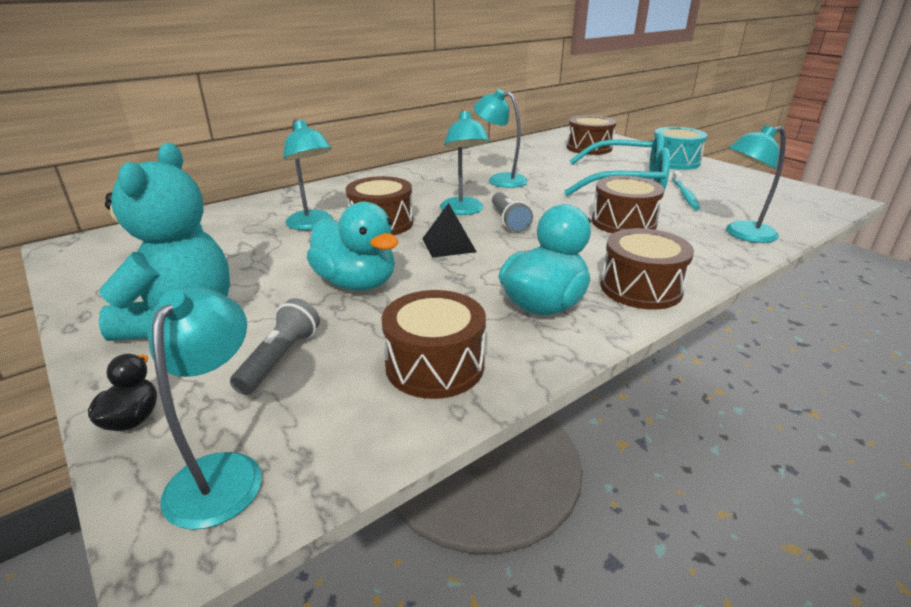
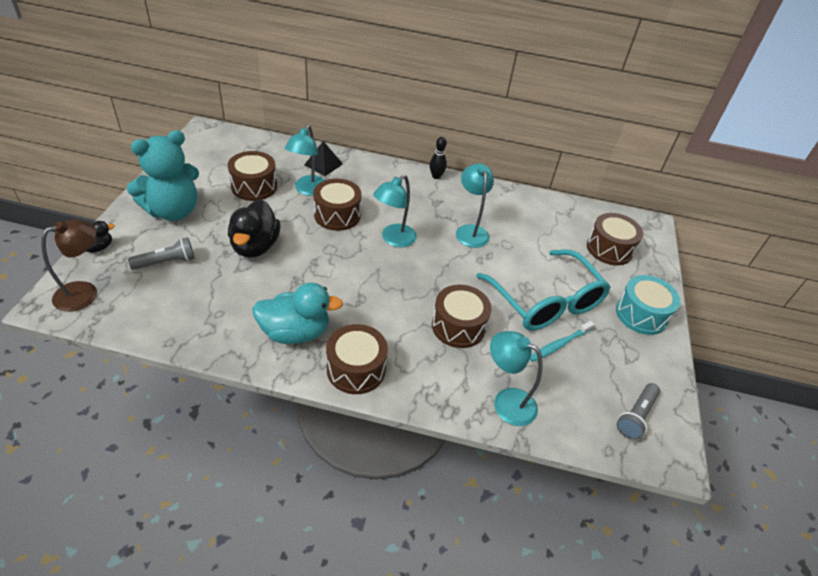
camera: 45 degrees right, 15 degrees up
turquoise lamp [148,287,262,530] -> brown lamp [41,220,97,312]
turquoise duck [307,202,398,291] -> black duck [228,199,280,258]
brown drum [381,290,486,399] -> brown drum moved to [228,151,277,201]
black pyramid [422,203,477,258] -> black pyramid moved to [304,141,343,176]
grey flashlight [492,192,533,232] -> grey flashlight moved to [616,383,660,440]
none -> black bowling pin [429,137,447,179]

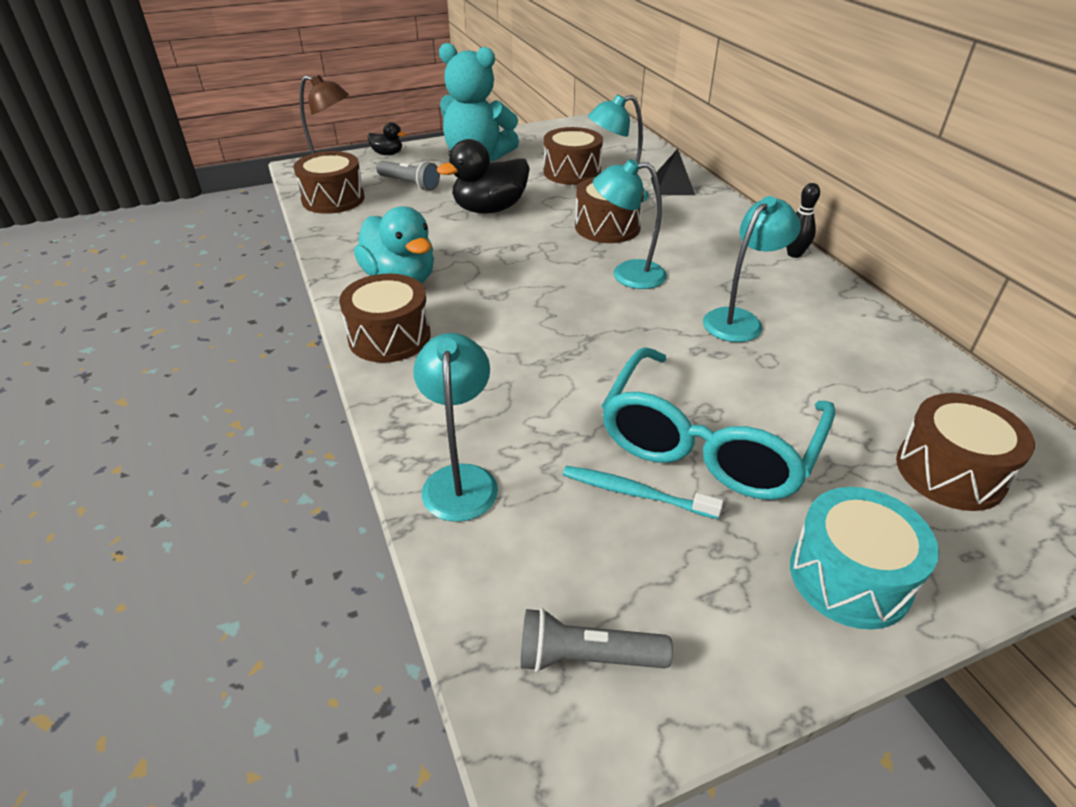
camera: 60 degrees right, 5 degrees down
brown drum [432,285,492,348] -> brown drum moved to [294,151,365,214]

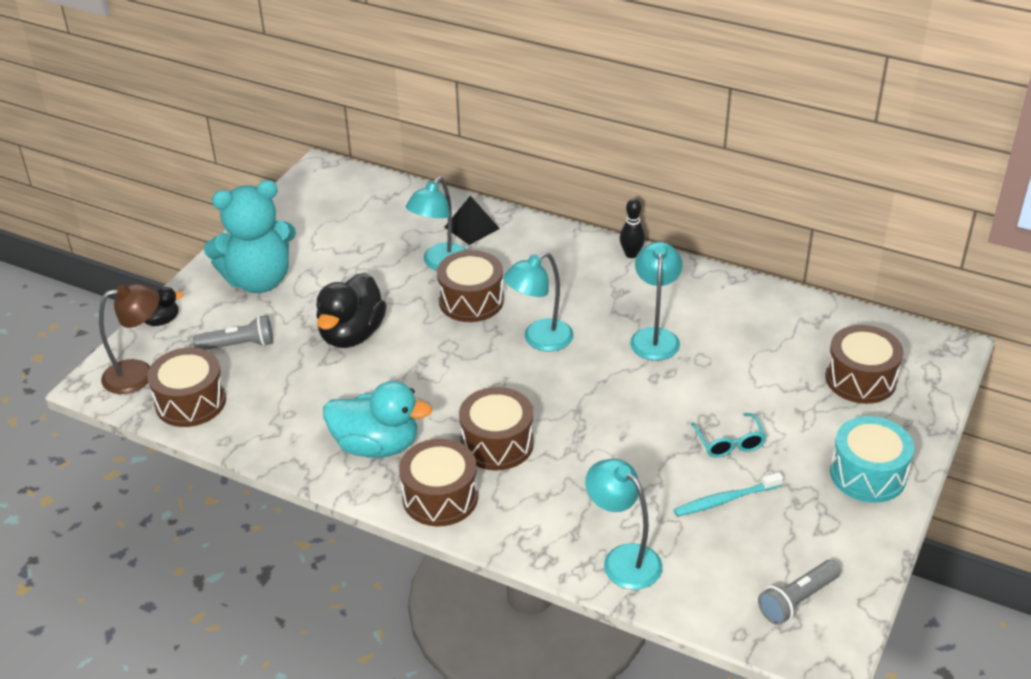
camera: 40 degrees left, 0 degrees up
brown drum [543,127,603,185] -> brown drum moved to [459,387,534,471]
turquoise glasses [602,347,835,500] -> turquoise glasses [691,413,766,458], size x0.42

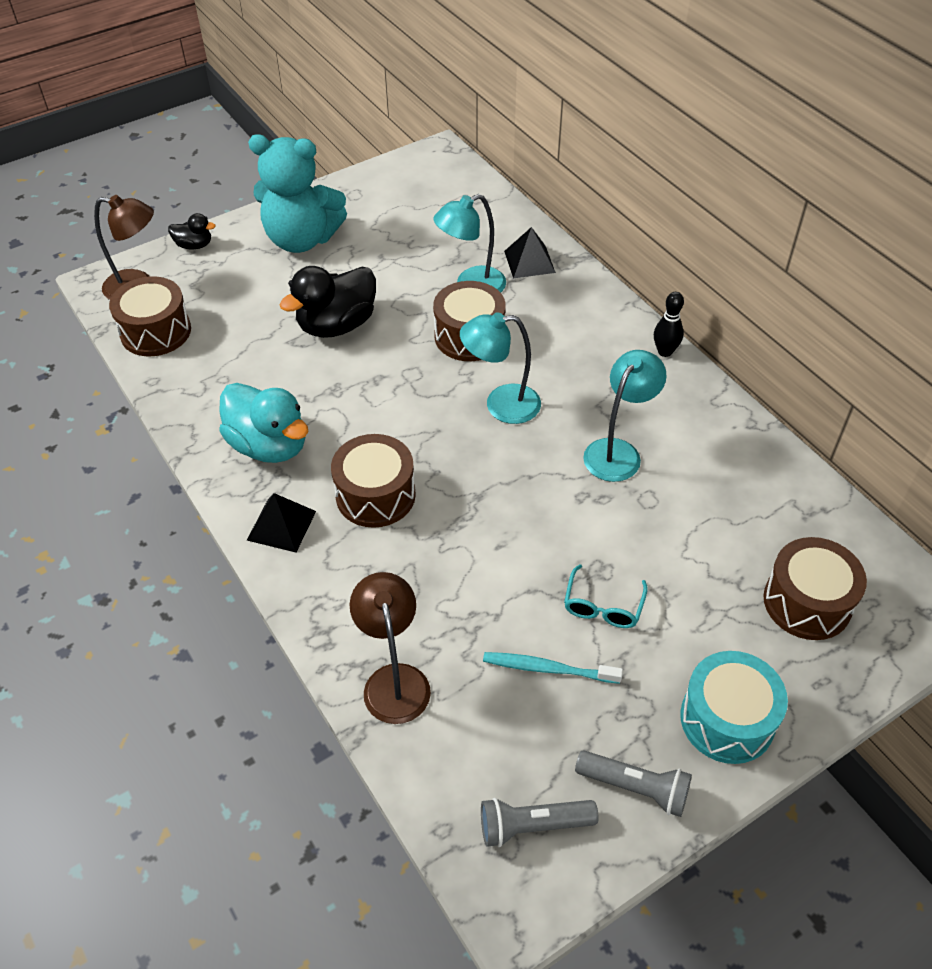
camera: 30 degrees right, 10 degrees up
grey flashlight [193,315,273,350] -> grey flashlight moved to [575,750,692,817]
brown drum [399,439,478,526] -> black pyramid [247,493,316,552]
turquoise lamp [585,459,663,590] -> brown lamp [350,572,431,724]

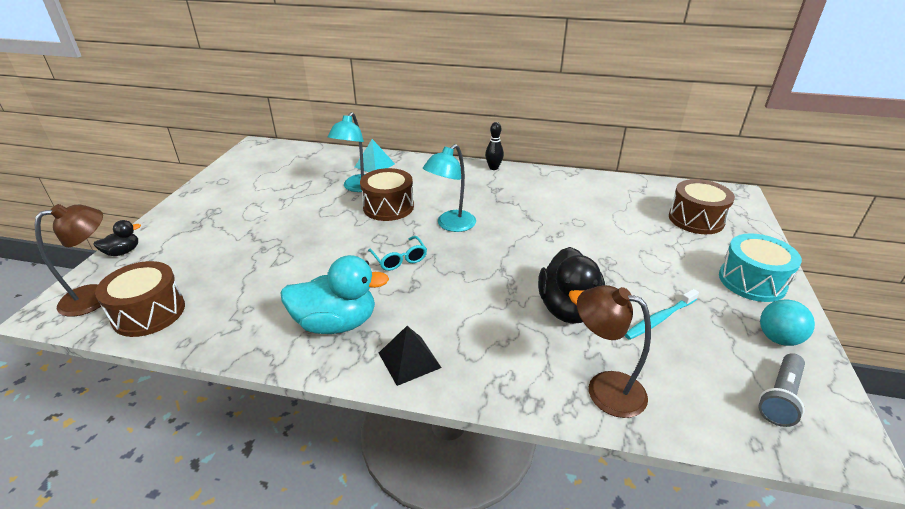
camera: 45 degrees left, 15 degrees down
turquoise teddy bear [248,134,347,253] -> none
black duck [280,266,376,338] -> black duck moved to [538,247,605,324]
brown drum [331,434,416,528] -> none
black pyramid [504,227,556,278] -> turquoise pyramid [355,139,395,172]
turquoise glasses [564,564,648,628] -> turquoise glasses moved to [368,236,427,271]
grey flashlight [575,750,692,817] -> turquoise ball [760,299,815,346]
turquoise lamp [583,350,667,482] -> none

